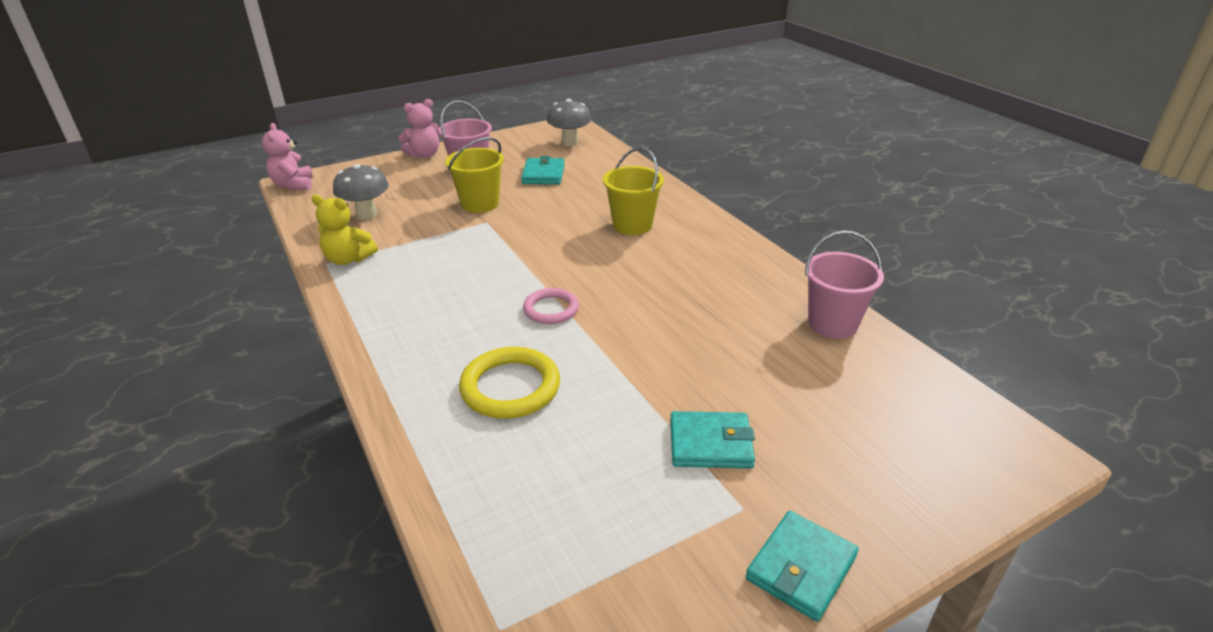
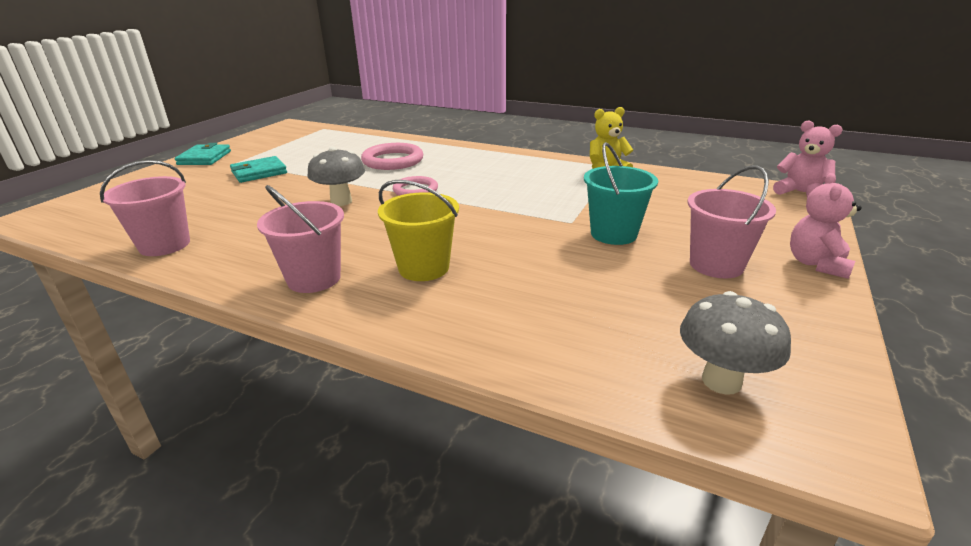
camera: 145 degrees right, 5 degrees down
grey mushroom [333,164,389,220] -> grey mushroom moved to [307,147,365,206]
yellow bucket [445,137,504,213] -> turquoise bucket [584,142,658,245]
yellow ring [459,347,560,419] -> pink ring [361,143,423,170]
turquoise wallet [521,156,565,185] -> none
none -> pink bucket [257,185,344,293]

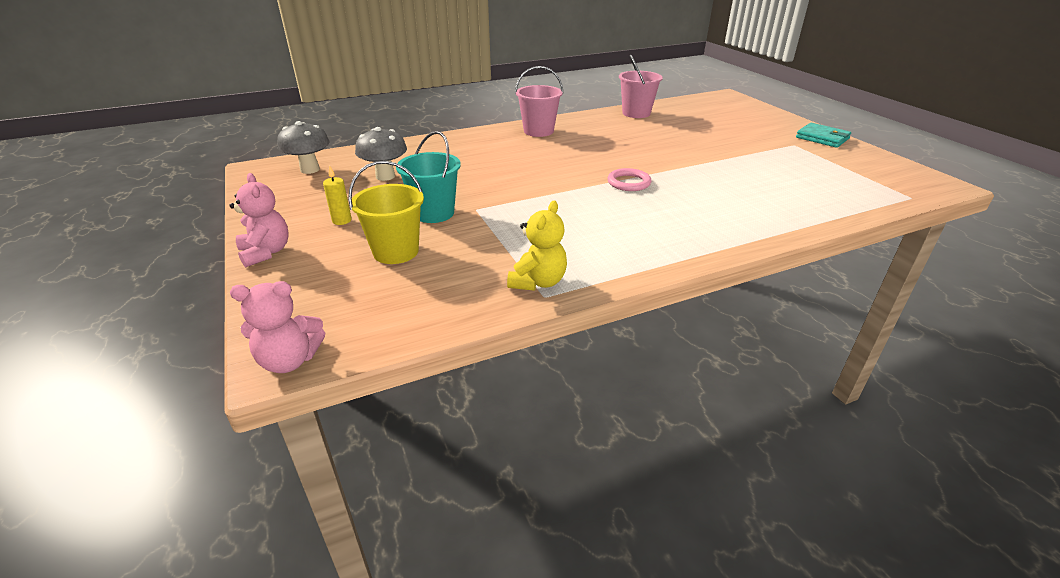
camera: 130 degrees right, 5 degrees up
turquoise wallet [230,156,287,183] -> none
grey mushroom [307,147,365,206] -> grey mushroom moved to [355,127,407,181]
pink ring [361,143,423,170] -> none
yellow bucket [378,180,459,281] -> yellow bucket moved to [348,161,424,264]
pink bucket [688,165,776,279] -> yellow candle [323,165,352,225]

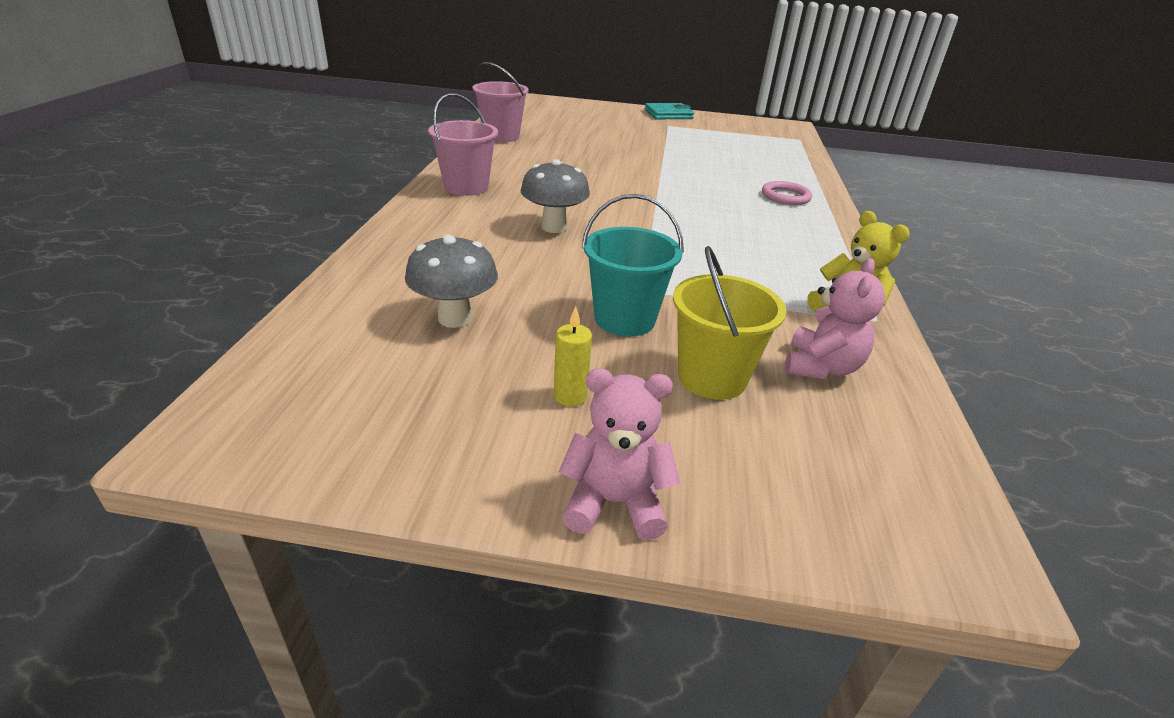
camera: 60 degrees left, 0 degrees up
pink teddy bear [230,281,325,373] -> pink teddy bear moved to [785,258,886,379]
grey mushroom [277,121,330,174] -> grey mushroom moved to [521,159,590,233]
pink ring [607,168,651,191] -> pink ring moved to [762,181,812,205]

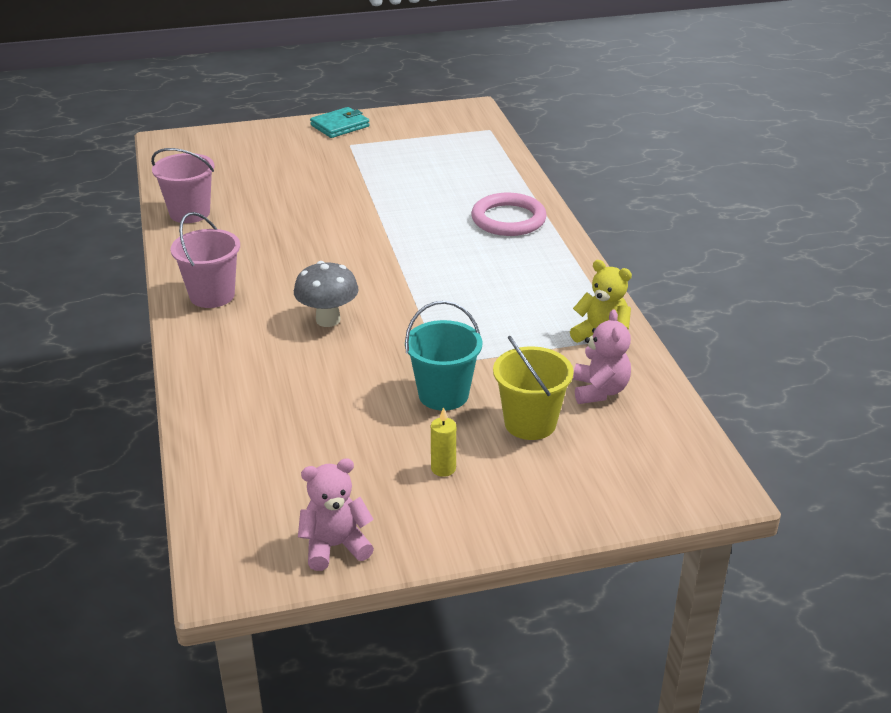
camera: 20 degrees left, 0 degrees up
grey mushroom [405,235,498,328] -> none
pink teddy bear [558,368,680,540] -> pink teddy bear moved to [298,458,374,571]
pink ring [762,181,812,205] -> pink ring [471,193,547,236], size x1.56

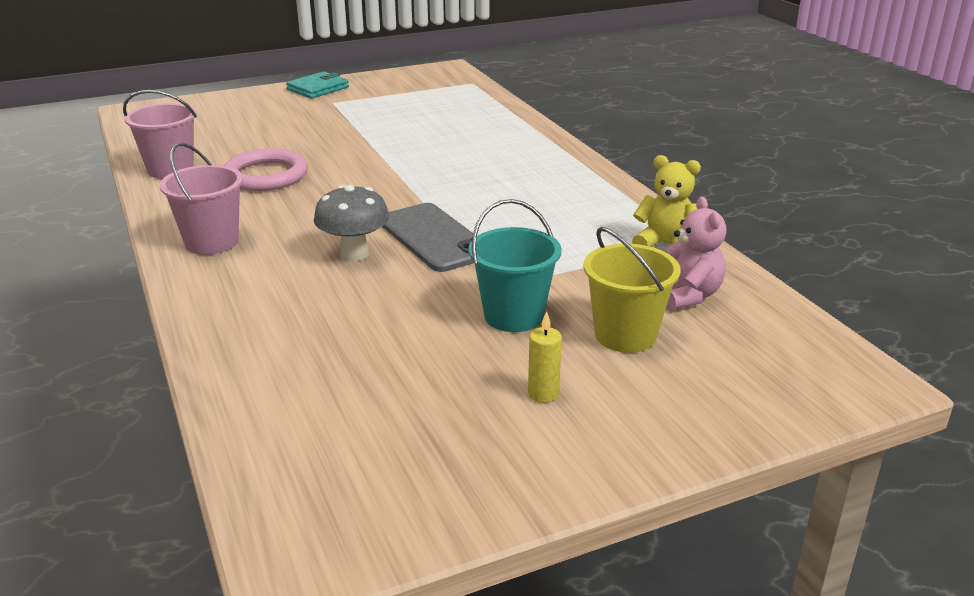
camera: 10 degrees left, 5 degrees down
pink teddy bear [298,458,374,571] -> none
pink ring [471,193,547,236] -> pink ring moved to [224,149,308,191]
none -> grey phone [382,203,474,272]

